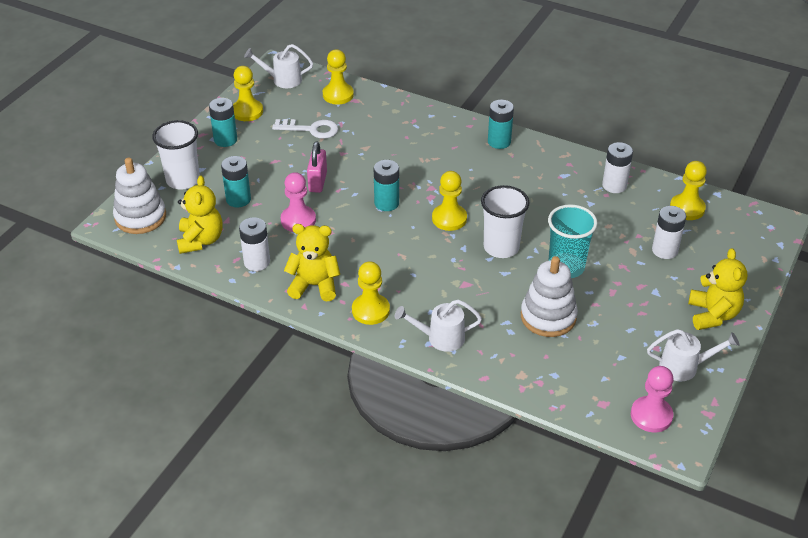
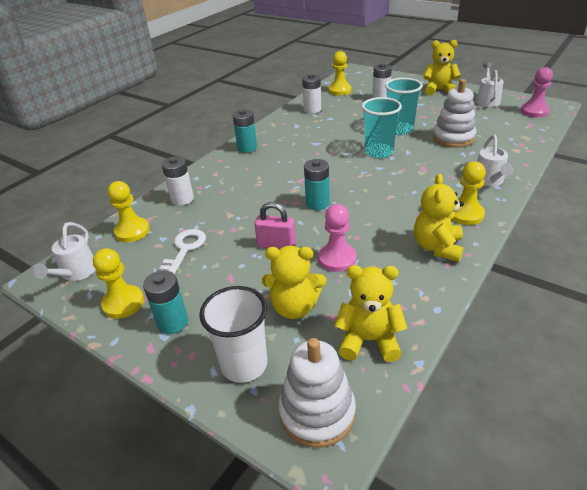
camera: 80 degrees left, 5 degrees down
turquoise battery [221,156,251,208] -> yellow teddy bear [262,246,326,319]
white battery [239,217,270,271] -> white battery moved to [162,157,194,206]
yellow pawn [432,171,467,231] -> none
white cup [481,185,529,258] -> turquoise cup [362,97,402,158]

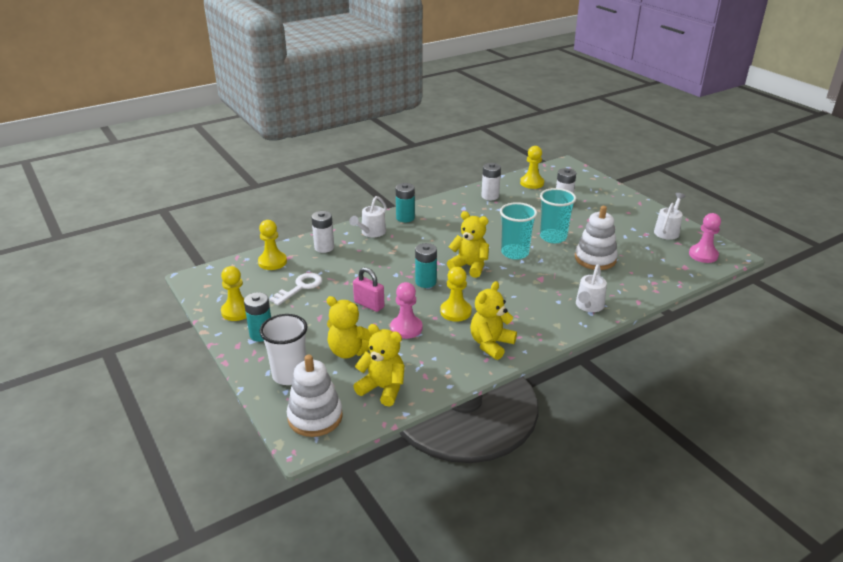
camera: 20 degrees right, 5 degrees down
white watering can [33,222,96,281] -> white watering can moved to [349,196,387,237]
yellow teddy bear [423,40,461,96] -> yellow teddy bear moved to [447,211,489,278]
yellow pawn [451,161,486,225] -> yellow pawn moved to [440,267,472,322]

